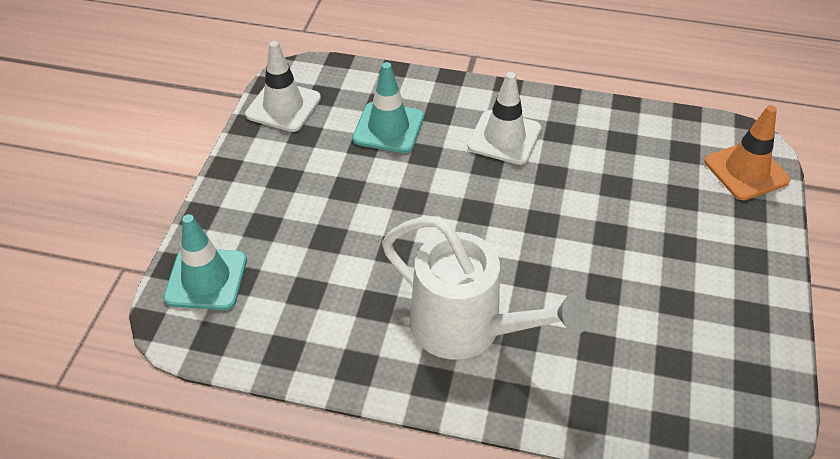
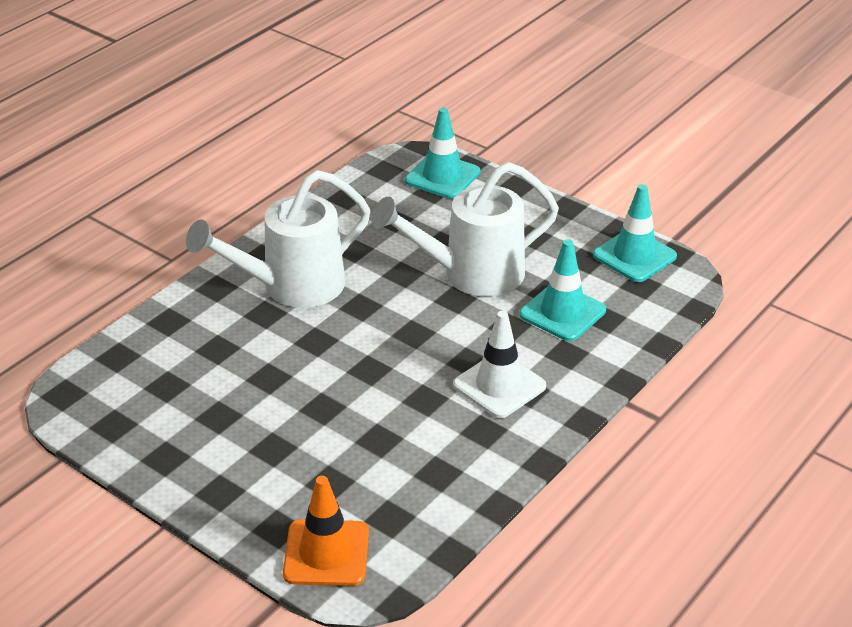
camera: 115 degrees right, 10 degrees down
white traffic cone [245,41,321,132] -> turquoise traffic cone [593,184,677,282]
none -> white watering can [372,162,559,296]

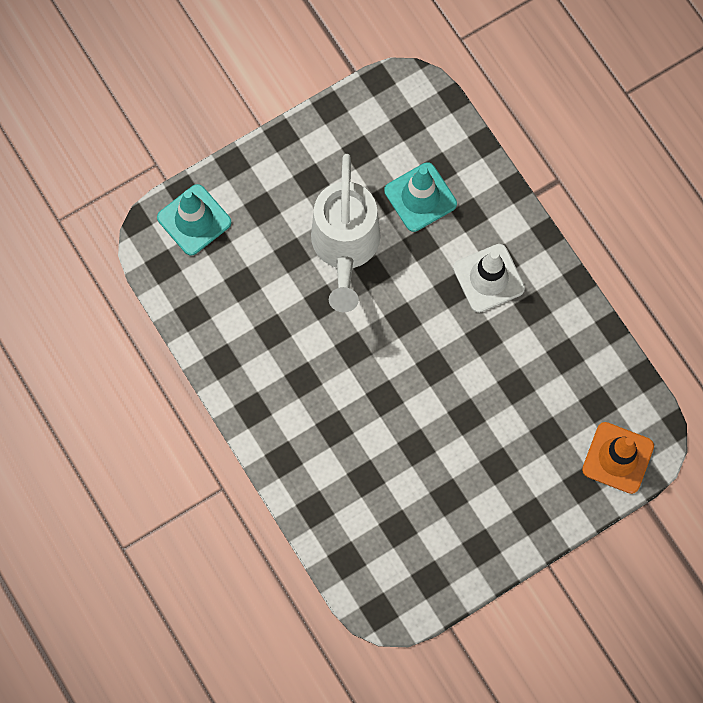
camera: 70 degrees left, 35 degrees up
white watering can [186,170,371,308] -> none
turquoise traffic cone [593,184,677,282] -> none

